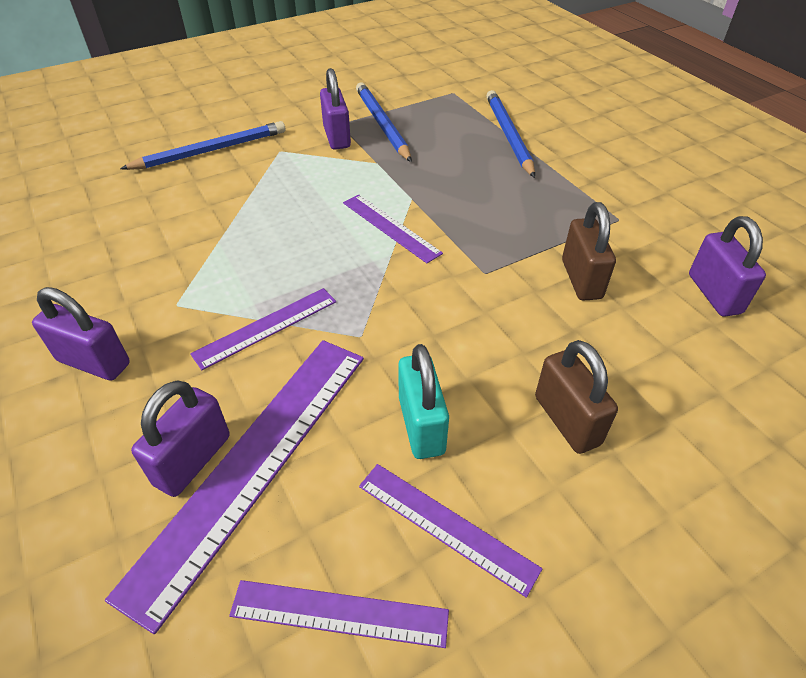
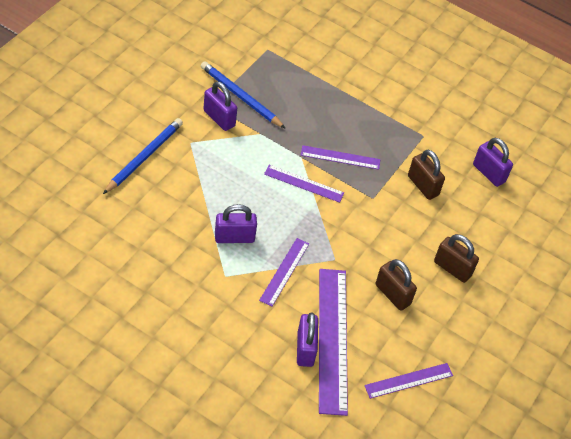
camera: 35 degrees left, 5 degrees up
purple padlock [32,287,130,381] -> purple padlock moved to [215,204,257,243]
purple ruler [359,464,542,598] -> purple ruler moved to [301,145,380,170]
turquoise padlock [398,344,449,459] -> brown padlock [376,259,417,311]
blue pencil [486,90,535,178] -> none

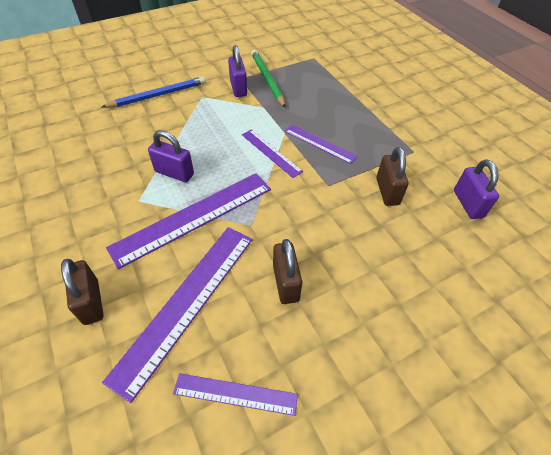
camera: 35 degrees right, 0 degrees up
blue pencil [201,61,286,129] -> green pencil [251,50,286,108]
purple ruler [259,238,309,306] -> purple ruler [106,173,271,269], size x1.85
purple padlock [297,312,318,367] -> none
brown padlock [434,234,479,283] -> brown padlock moved to [61,259,104,325]

